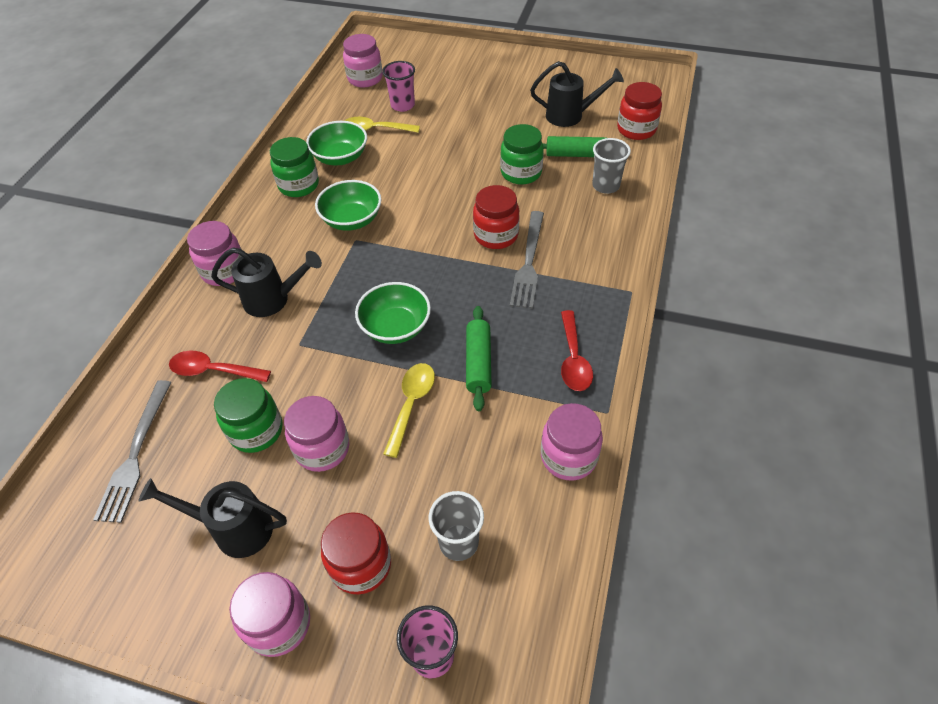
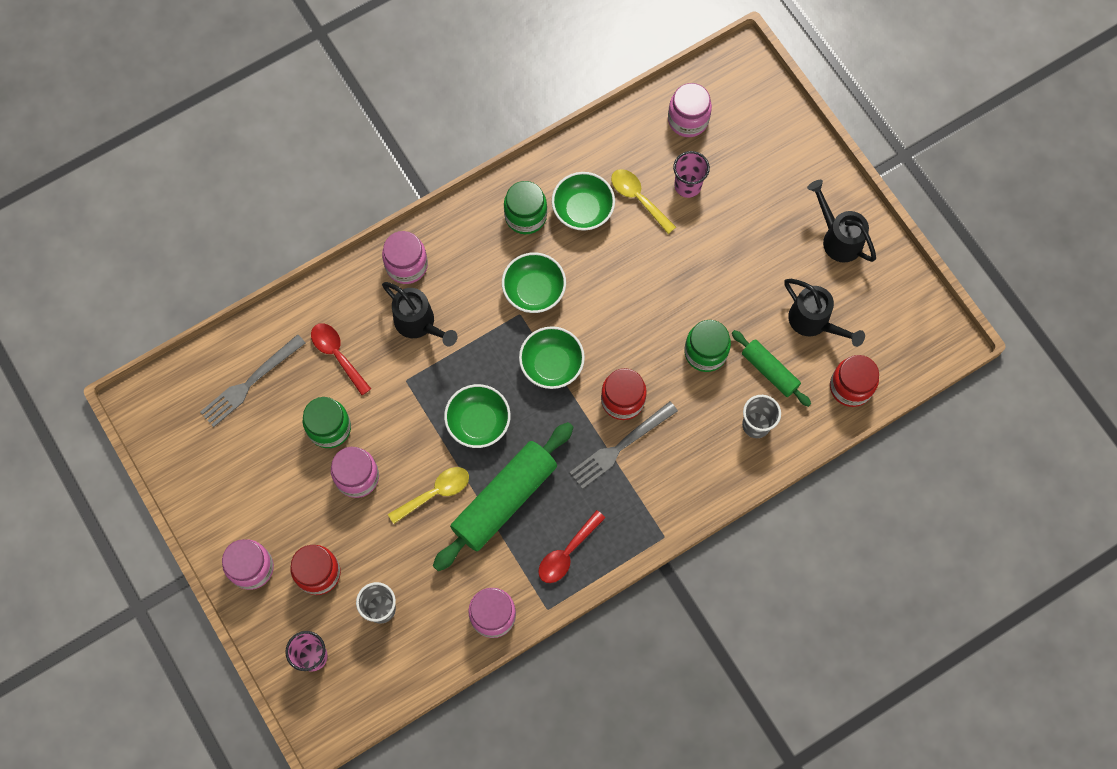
camera: 40 degrees right, 20 degrees up
black watering can [138,478,287,558] -> black watering can moved to [807,180,876,263]
green rolling pin [466,306,492,411] -> green rolling pin [433,422,574,571], size x1.81
none -> green bowl [519,326,585,389]

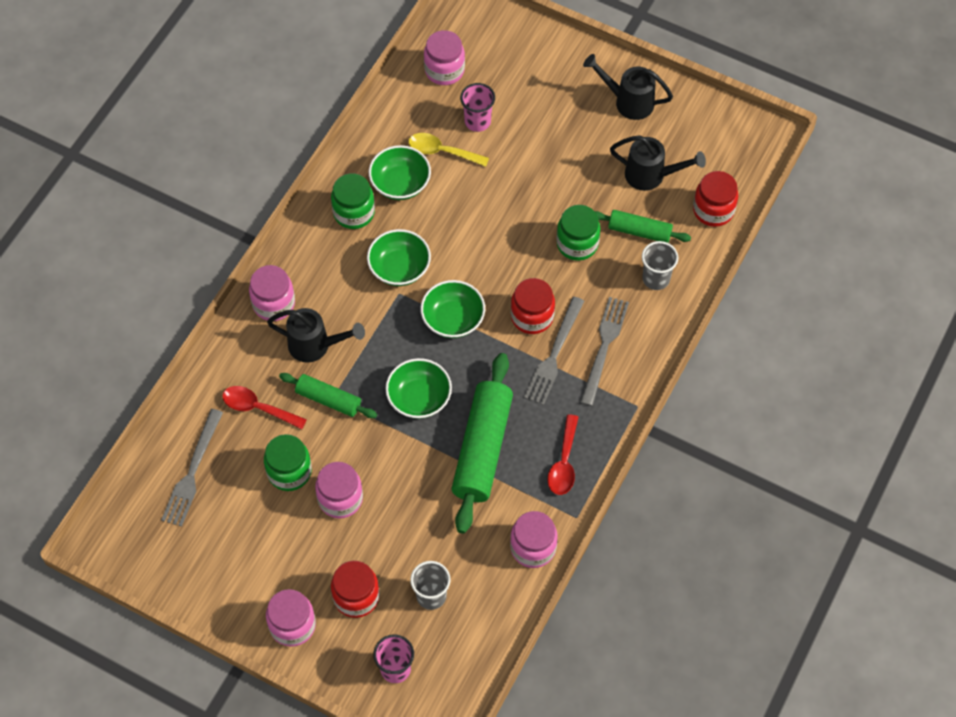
camera: 30 degrees left, 10 degrees down
yellow spoon [388,467,469,524] -> none
none -> green rolling pin [279,373,377,418]
none -> grey fork [580,297,629,406]

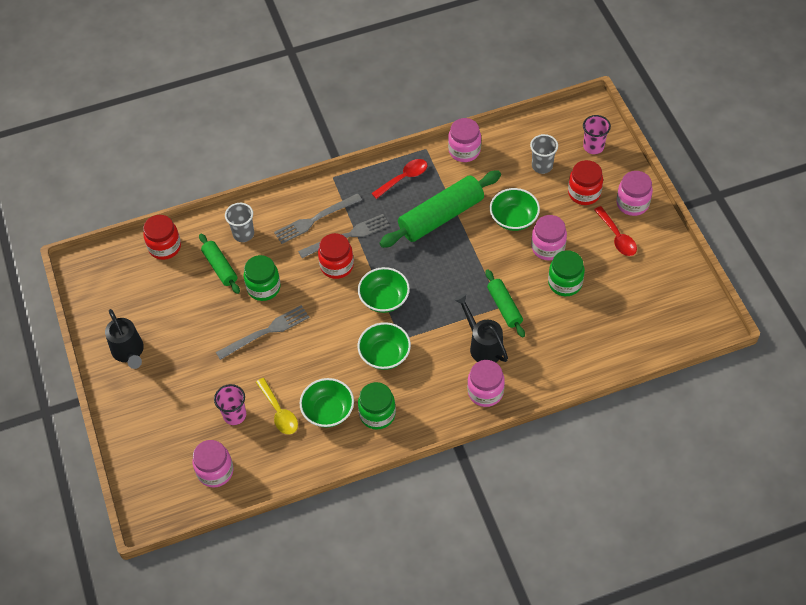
camera: 135 degrees left, 5 degrees down
grey fork [161,409,223,527] -> grey fork moved to [216,305,310,360]
red spoon [222,386,307,429] -> red spoon moved to [594,206,637,256]
green bowl [385,358,452,419] -> green bowl moved to [490,188,540,231]
black watering can [610,135,706,191] -> none

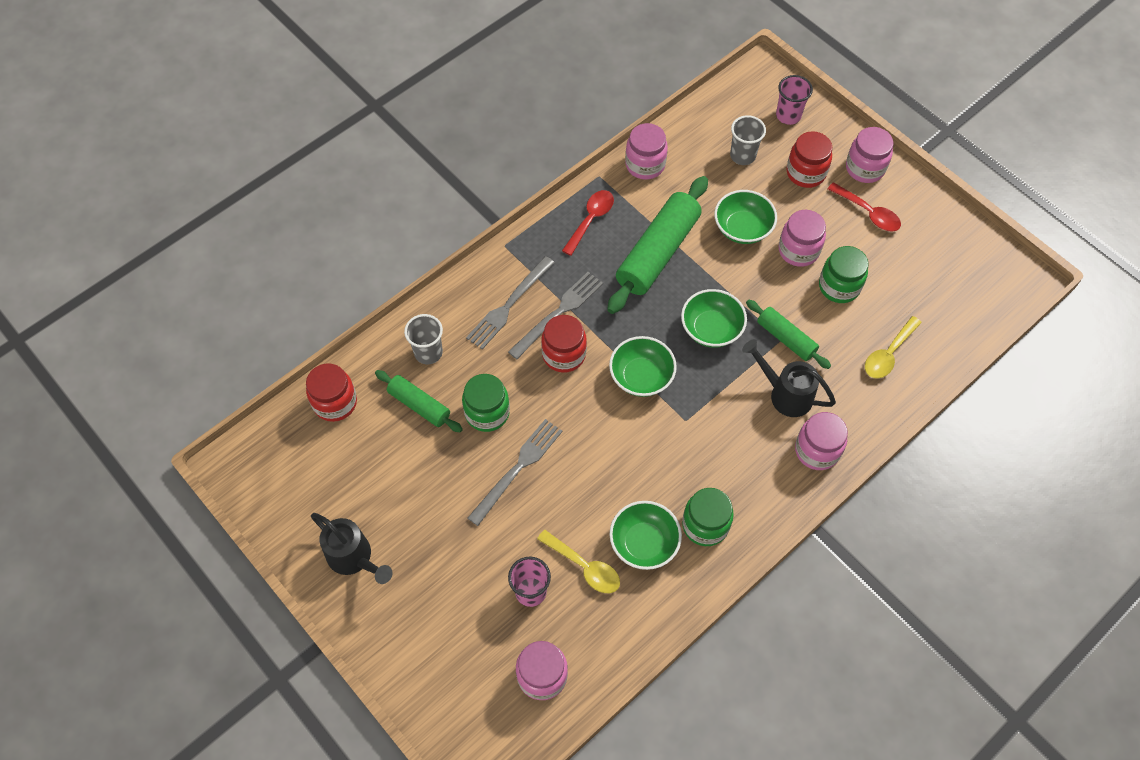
camera: 25 degrees left, 5 degrees up
green bowl [358,322,411,370] -> green bowl moved to [681,289,747,348]
none -> yellow spoon [865,316,922,379]

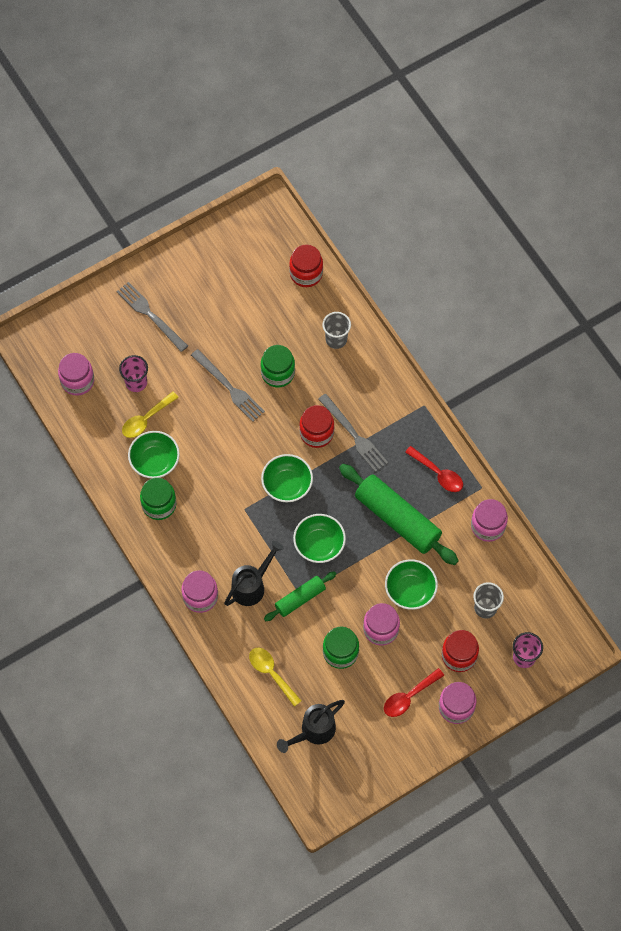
camera: 100 degrees right, 5 degrees up
black watering can [311,513,392,584] -> black watering can moved to [277,700,345,753]
green rolling pin [375,370,463,432] -> none
grey fork [466,256,555,350] -> grey fork moved to [116,282,188,352]

